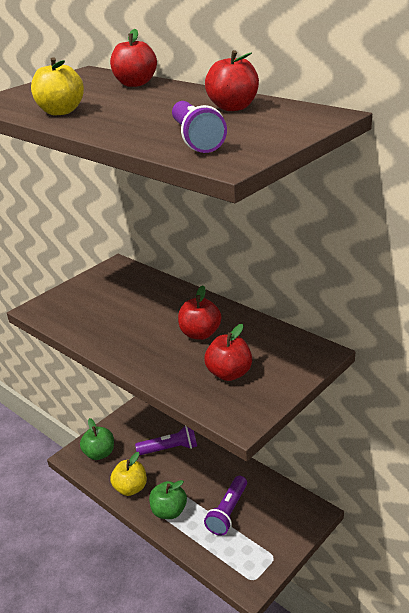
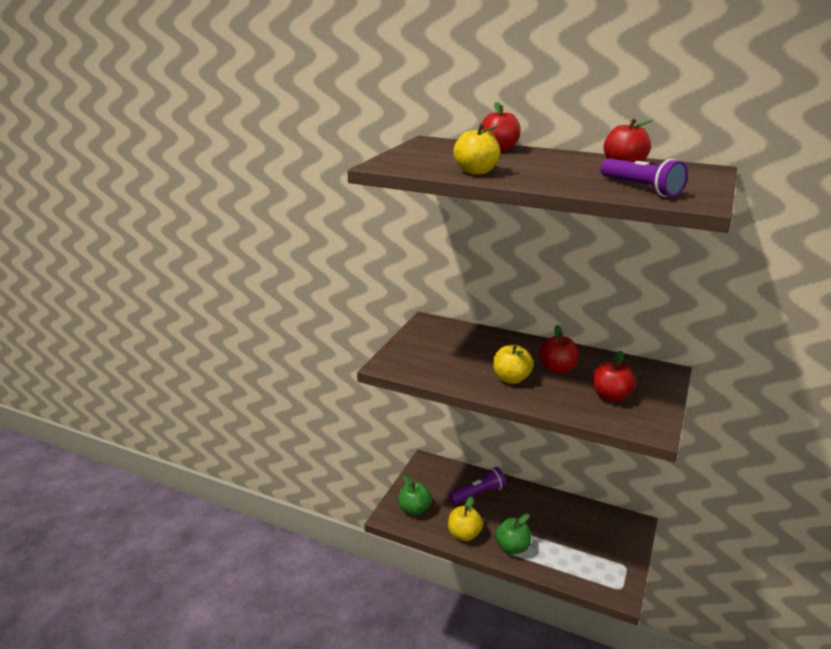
camera: 20 degrees left, 5 degrees down
purple flashlight [204,476,247,536] -> none
none -> yellow apple [493,344,533,384]

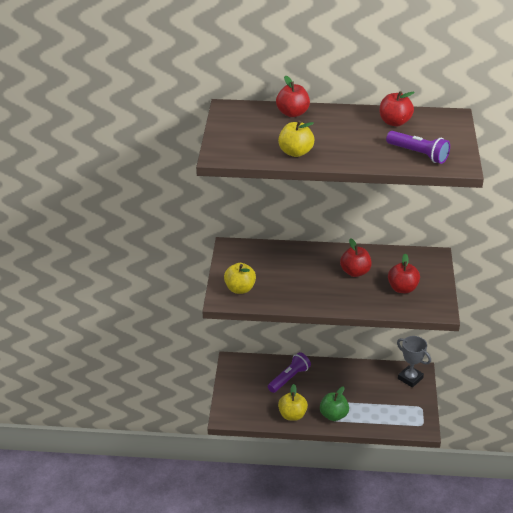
camera: 20 degrees left, 10 degrees up
green apple [398,475,432,515] -> none
yellow apple [493,344,533,384] -> yellow apple moved to [224,263,256,294]
none -> grey trophy [397,336,431,388]

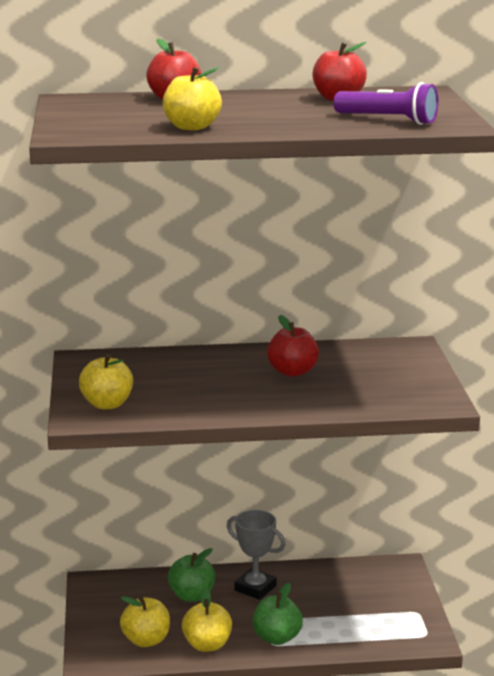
camera: 10 degrees left, 15 degrees down
purple flashlight [268,352,311,393] -> green apple [168,548,215,602]
red apple [388,253,420,293] -> none
grey trophy [397,336,431,388] -> grey trophy moved to [227,510,286,600]
none -> yellow apple [120,596,170,647]

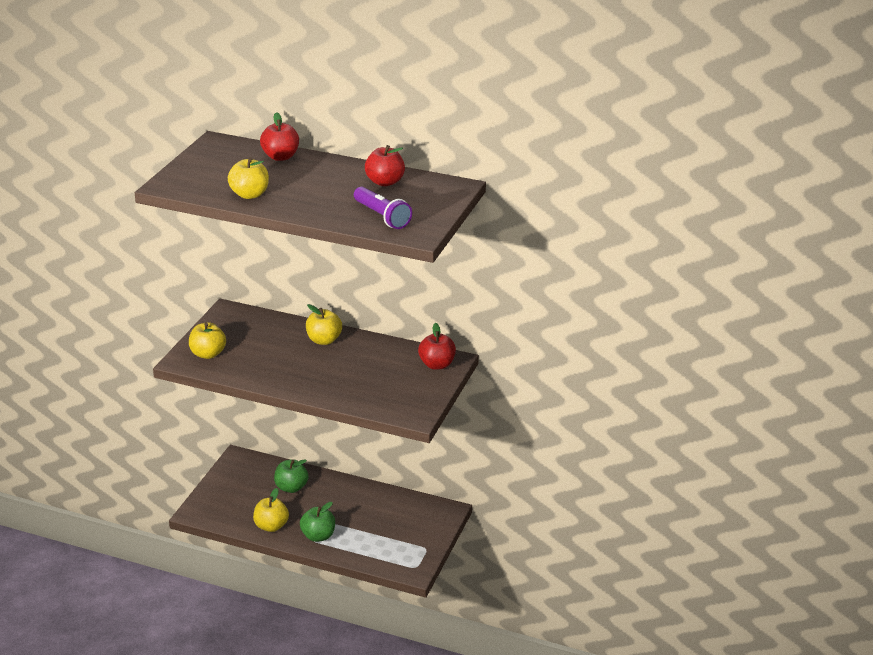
camera: 25 degrees right, 10 degrees up
yellow apple [120,596,170,647] -> yellow apple moved to [306,304,342,345]
grey trophy [227,510,286,600] -> none
red apple [267,315,319,377] -> red apple moved to [418,323,456,370]

